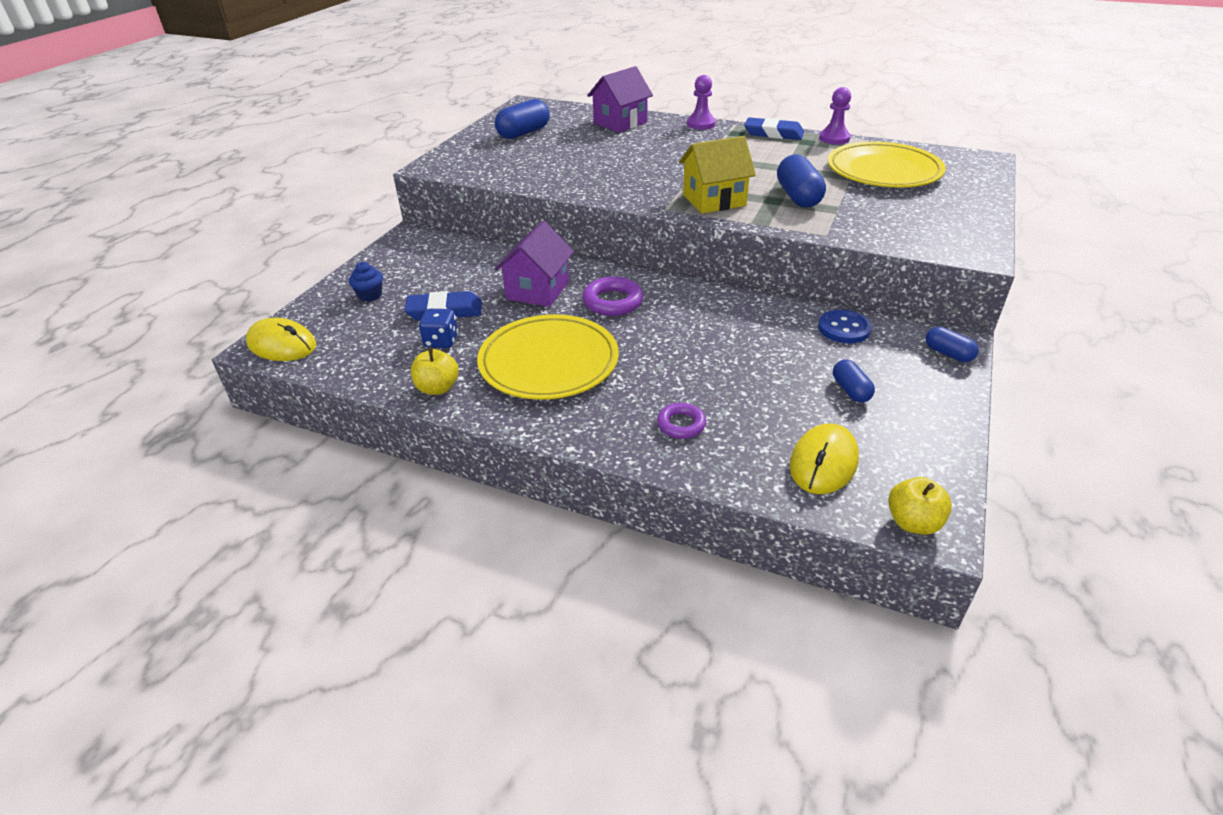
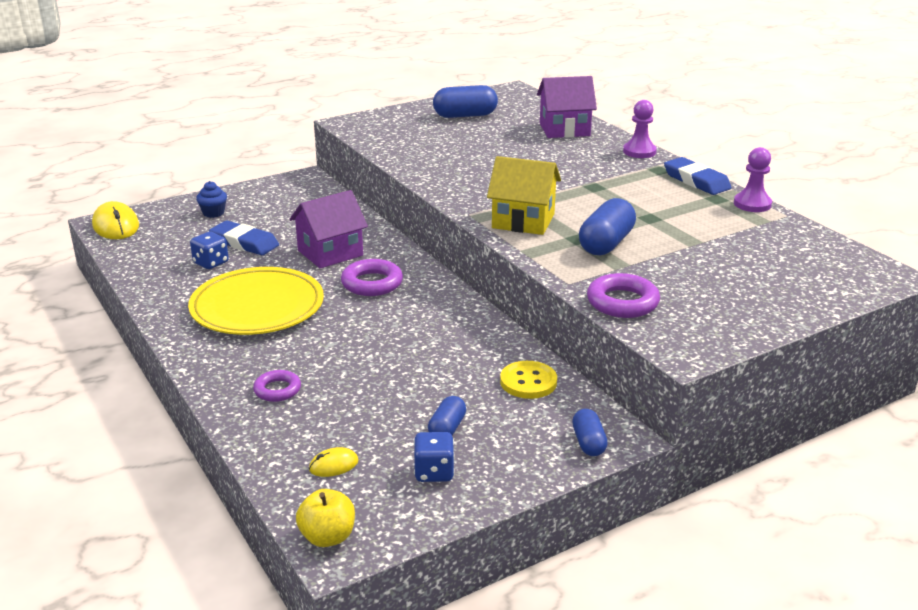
camera: 35 degrees right, 10 degrees down
yellow apple [411,347,459,395] -> none
yellow mouse [789,424,859,494] -> yellow mouse [309,447,359,477], size x0.52
blue button [818,309,872,343] -> yellow button [500,361,557,399]
yellow plate [827,142,946,187] -> none
none -> blue dice [414,432,455,482]
none -> purple ring [587,273,660,318]

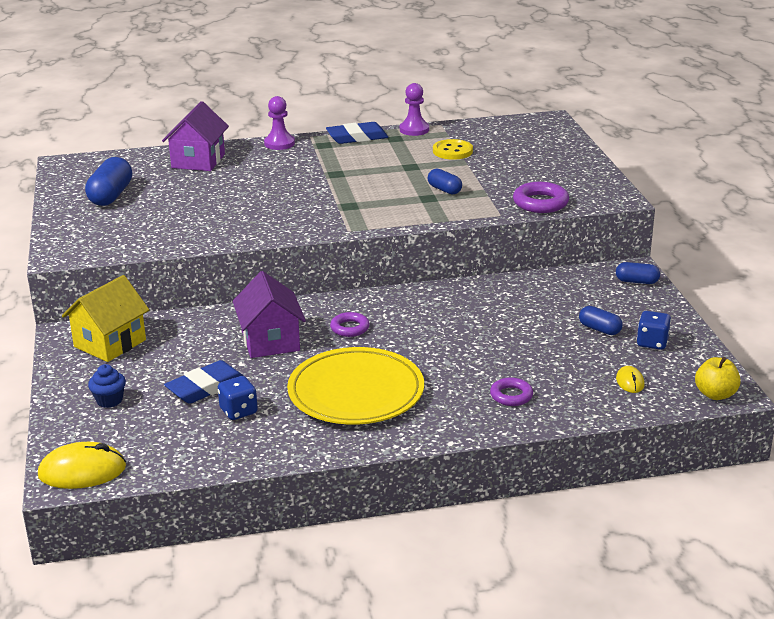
camera: 70 degrees left, 0 degrees up
purple ring [341,259,403,296] -> purple ring [330,312,370,337], size x0.65
yellow house [487,156,561,235] -> yellow house moved to [62,275,149,362]
yellow button [500,361,557,399] -> yellow button moved to [433,139,473,160]
blue capsule [579,198,636,255] -> blue capsule [428,169,462,195], size x0.58

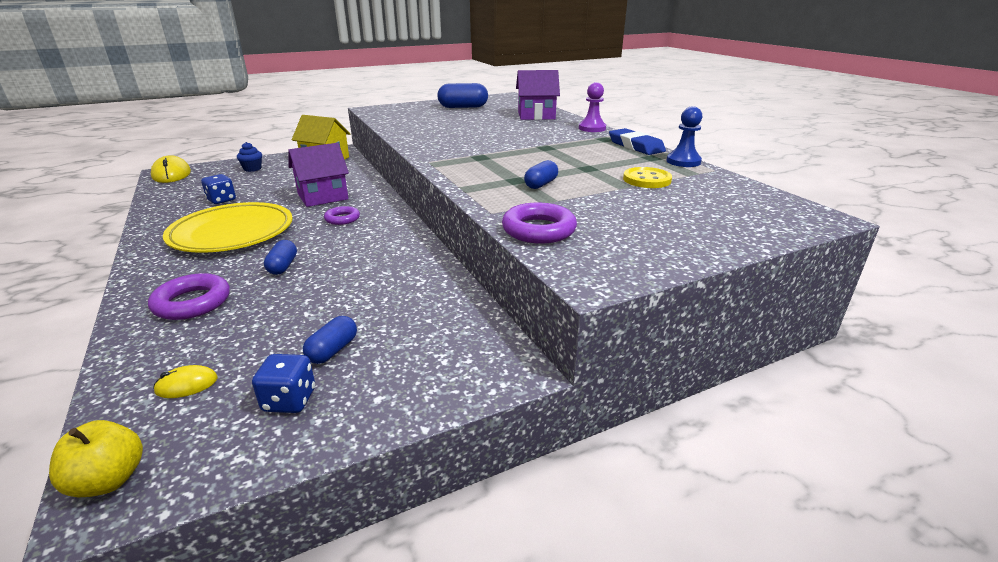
camera: 75 degrees right, 0 degrees up
blue eraser [164,360,244,404] -> none
purple pawn [400,83,429,136] -> blue pawn [666,107,702,167]
purple ring [490,378,533,406] -> purple ring [148,273,230,320], size x1.55
blue capsule [616,262,660,284] -> blue capsule moved to [264,240,297,275]

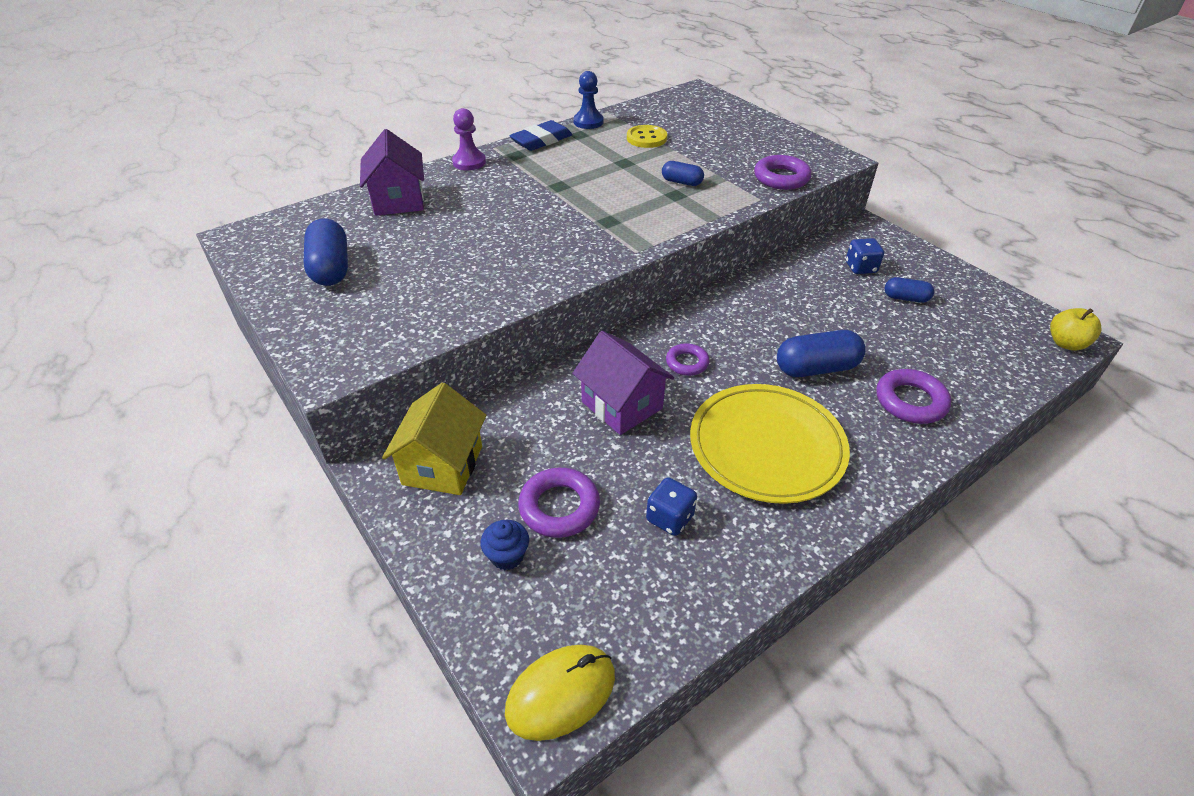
camera: 100 degrees left, 15 degrees up
yellow mouse [153,365,218,398] -> none
blue dice [252,354,315,413] -> blue dice moved to [846,238,884,274]
blue capsule [264,240,297,275] -> blue capsule [777,330,865,377], size x1.72
none -> purple ring [518,467,600,538]

